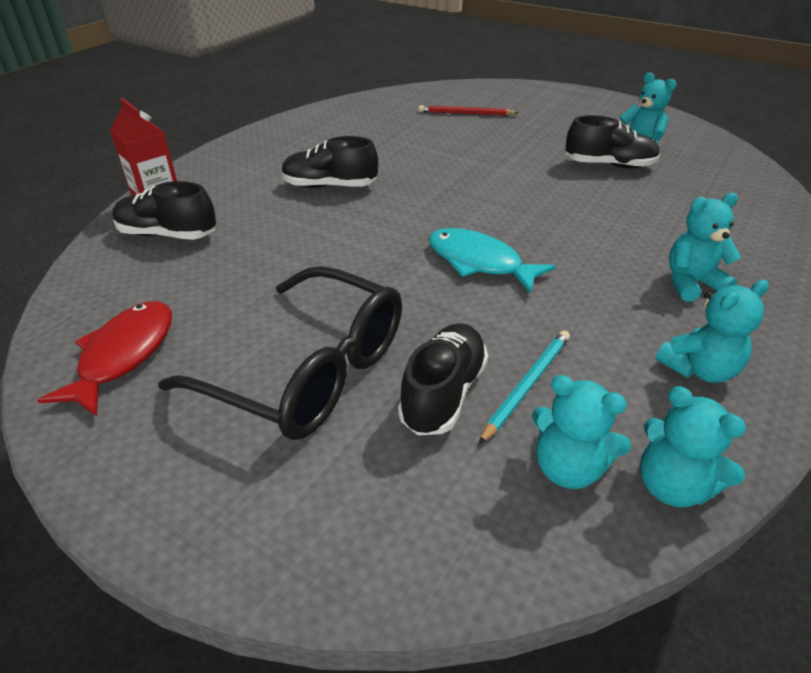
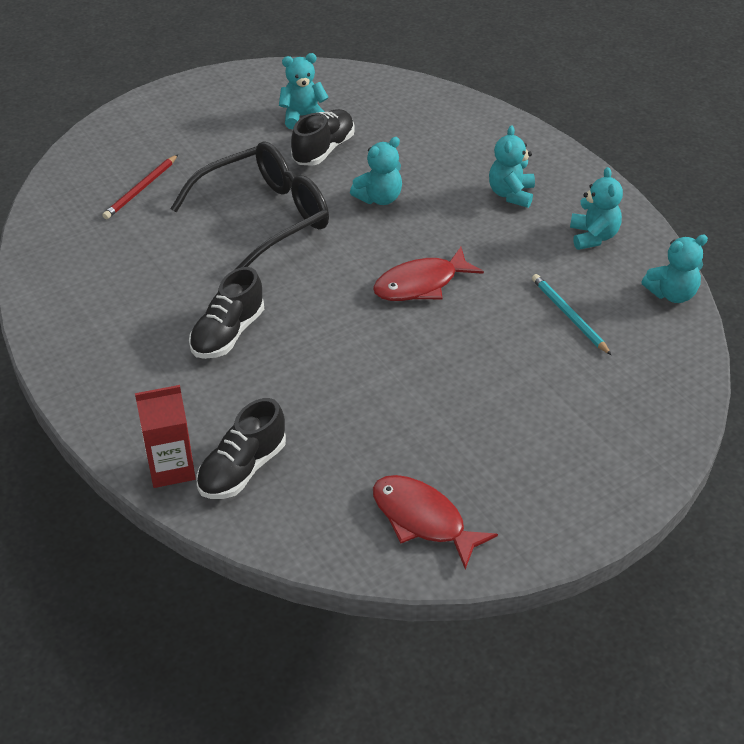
camera: 65 degrees left, 5 degrees up
black glasses [158,266,402,440] -> black glasses moved to [171,141,329,270]
black shoe [398,323,488,435] -> none
turquoise fish [429,228,556,294] -> red fish [373,247,484,301]
turquoise teddy bear [532,375,631,489] -> turquoise teddy bear moved to [350,137,402,205]

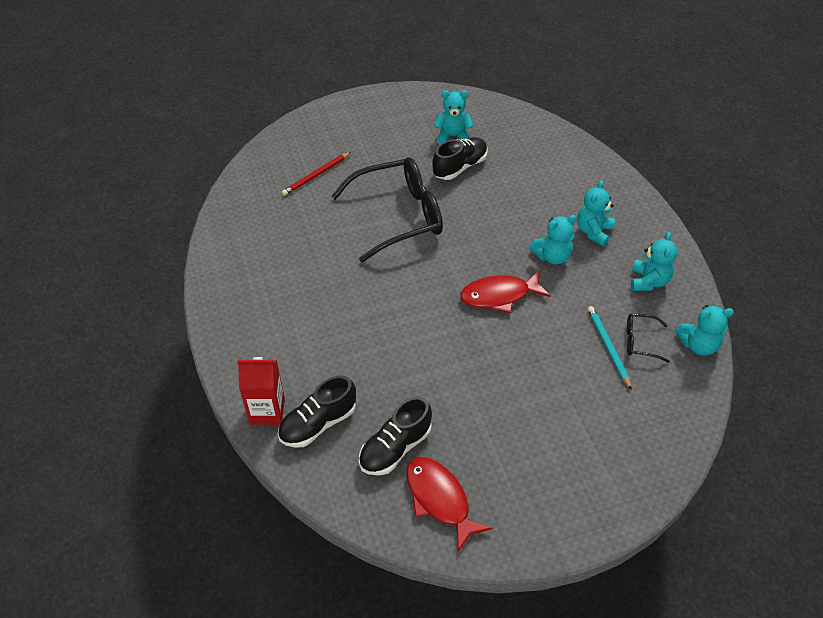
camera: 15 degrees right, 5 degrees up
black shoe [189,267,264,359] -> black shoe moved to [359,397,432,476]
turquoise teddy bear [350,137,402,205] -> turquoise teddy bear moved to [529,215,577,264]
none -> black glasses [627,314,670,363]

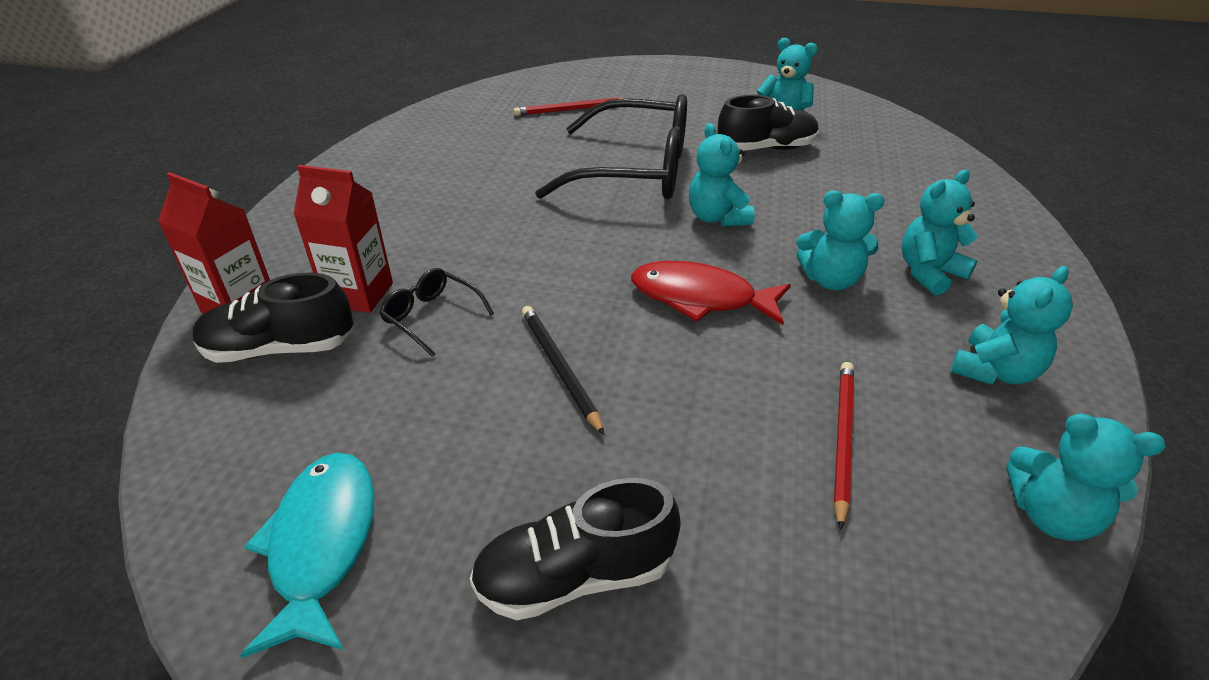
camera: 30 degrees right, 10 degrees down
black shoe [359,397,432,476] -> black shoe moved to [470,478,681,620]
red fish [406,457,492,552] -> turquoise fish [240,453,374,658]
turquoise pencil [588,306,632,390] -> red pencil [834,362,854,530]
black glasses [627,314,670,363] -> black glasses moved to [379,268,494,357]
none -> red carton [293,165,393,313]
none -> black pencil [522,306,604,435]
none -> turquoise teddy bear [689,123,755,227]

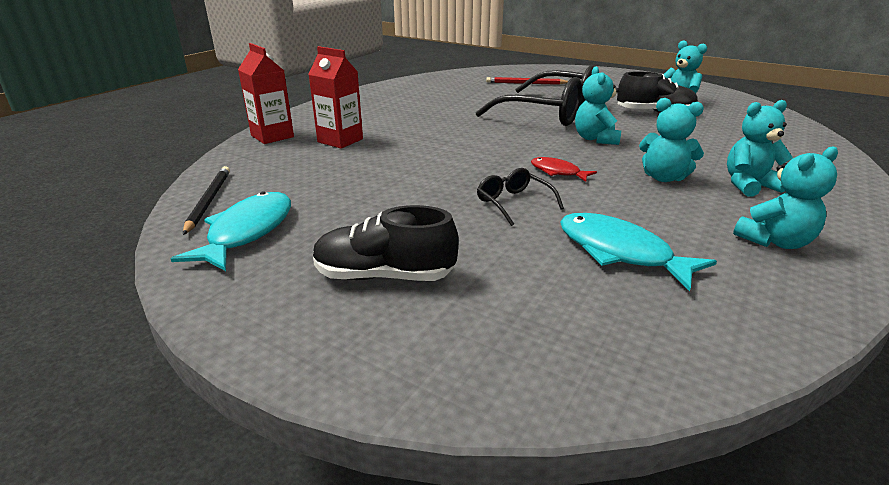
camera: 20 degrees right, 10 degrees down
black shoe [193,273,353,363] -> none
black glasses [379,268,494,357] -> black glasses moved to [477,168,564,226]
black pencil [522,306,604,435] -> black pencil moved to [183,166,230,235]
red fish [631,261,791,325] -> red fish [531,157,597,182], size x0.58
red pencil [834,362,854,530] -> turquoise fish [560,213,717,291]
turquoise teddy bear [1006,413,1166,541] -> none

